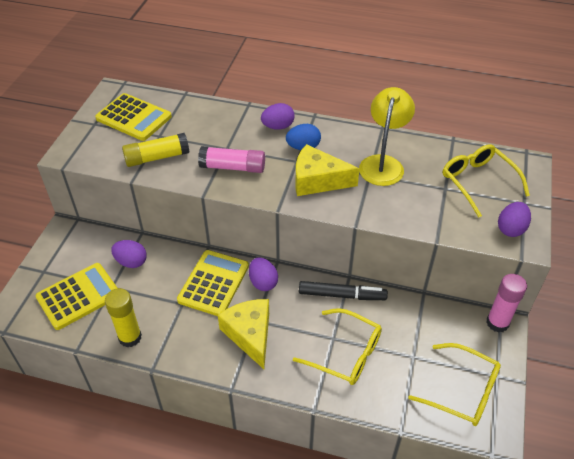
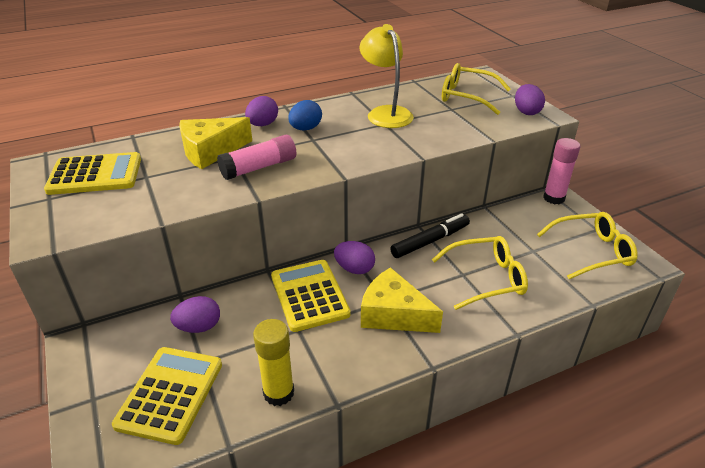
camera: 40 degrees left, 10 degrees down
yellow glue stick [122,133,189,167] -> none
yellow cheese [295,144,360,196] -> yellow cheese moved to [179,117,252,169]

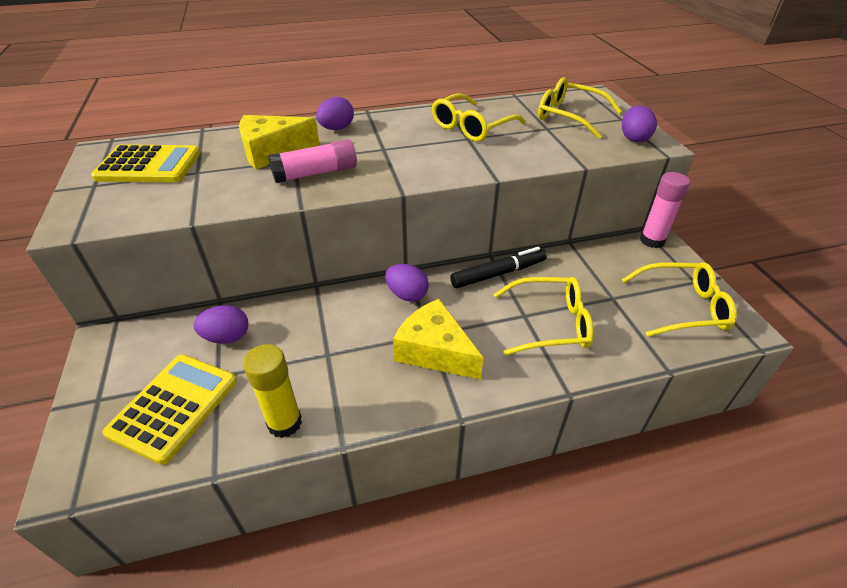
camera: 10 degrees right, 5 degrees up
yellow calculator [271,260,351,332] -> none
blue egg [288,100,322,131] -> none
yellow lamp [359,24,414,128] -> yellow glasses [432,93,526,142]

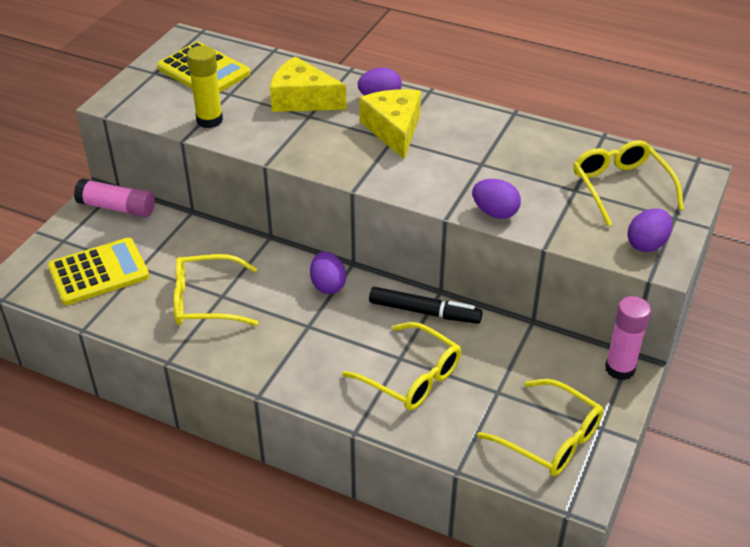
camera: 40 degrees right, 0 degrees up
purple egg [194,305,248,344] -> purple egg moved to [472,179,521,219]
yellow glue stick [243,344,302,438] -> yellow glue stick moved to [187,46,223,128]
pink glue stick [268,139,357,183] -> pink glue stick moved to [74,178,155,218]
yellow cheese [393,299,484,380] -> yellow cheese moved to [360,89,421,159]
yellow glasses [432,93,526,142] -> yellow glasses moved to [173,254,258,326]

